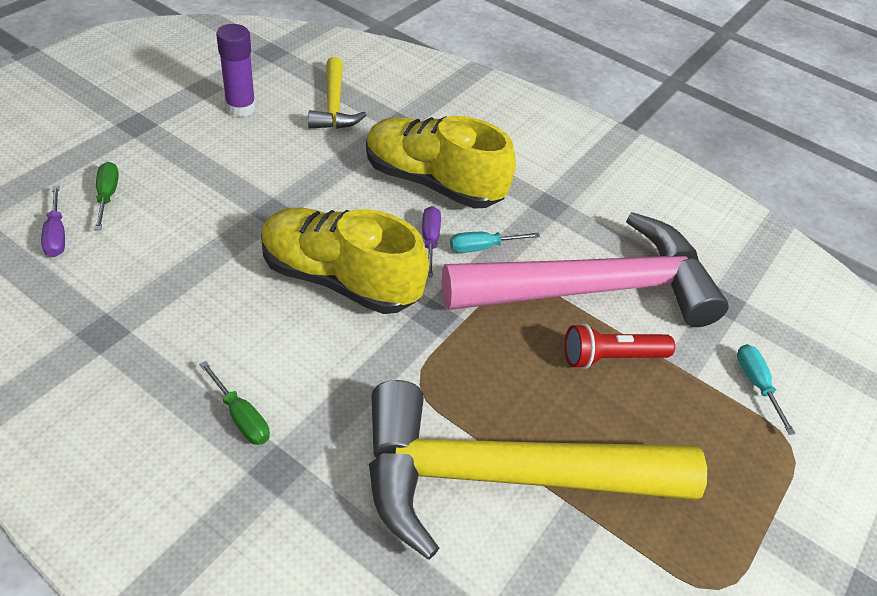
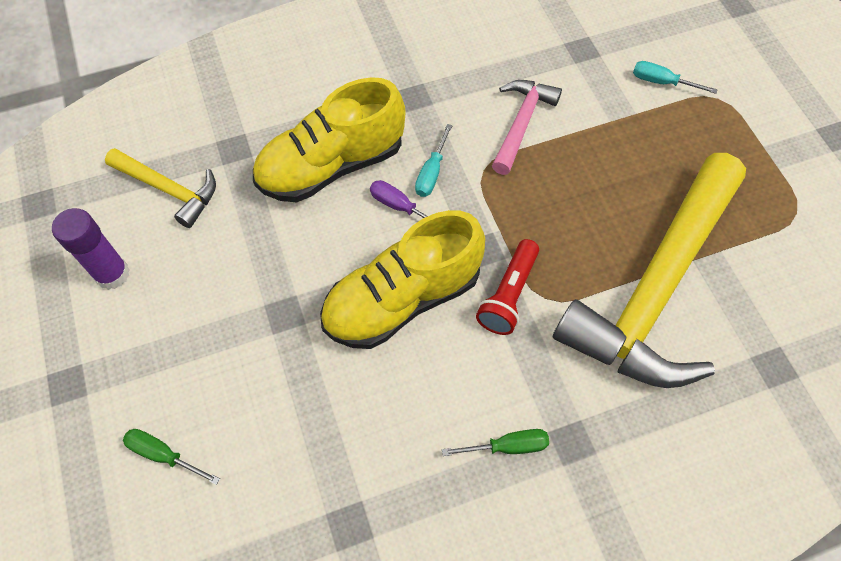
camera: 50 degrees left, 15 degrees up
purple screwdriver [41,185,65,257] -> none
pink hammer [442,212,728,327] -> pink hammer [492,80,562,175], size x0.47
red flashlight [565,324,675,369] -> red flashlight moved to [476,239,539,335]

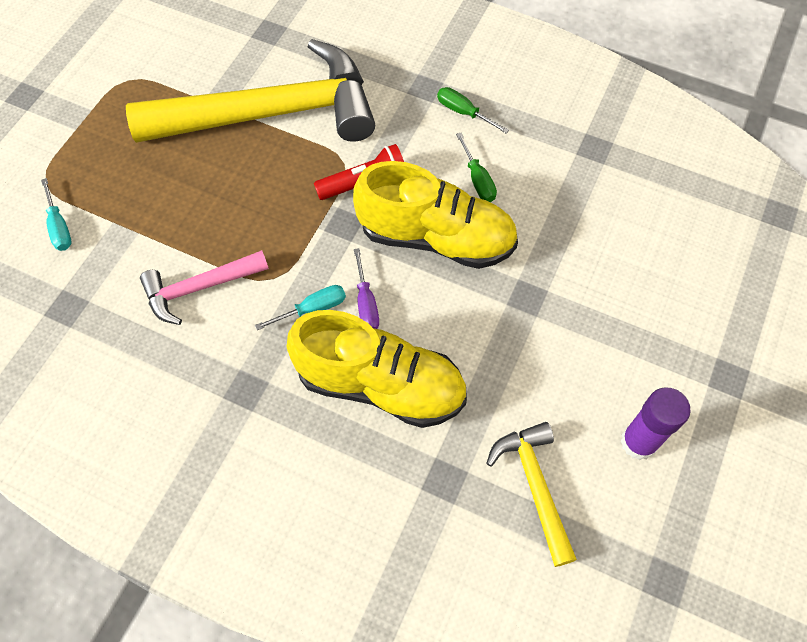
camera: 135 degrees left, 0 degrees up
green screwdriver [123,429,220,485] -> green screwdriver moved to [456,133,497,202]

